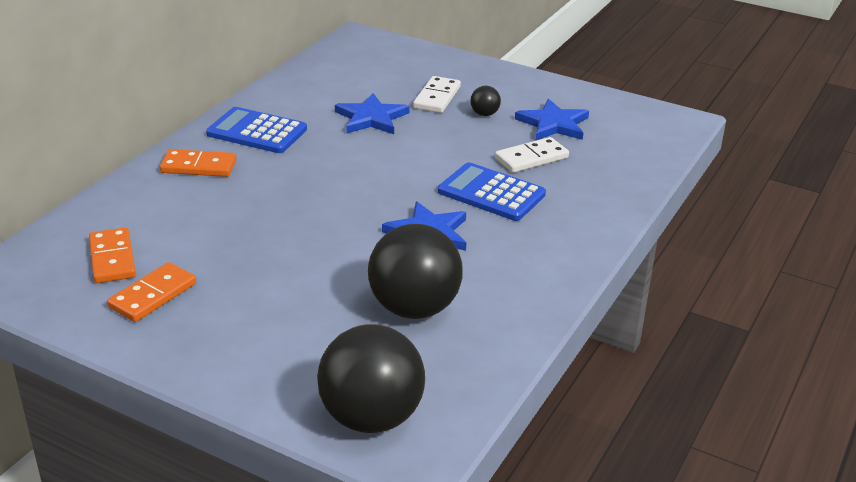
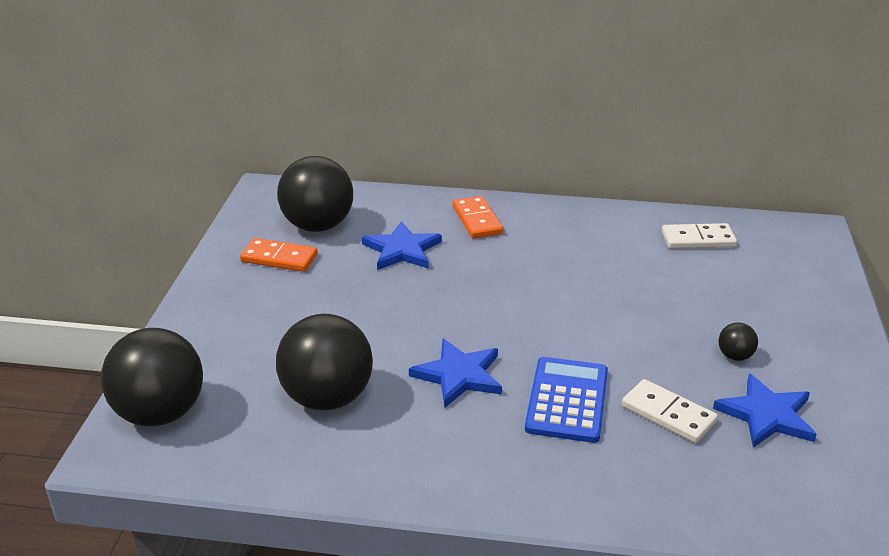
camera: 70 degrees right, 0 degrees up
orange domino [89,227,136,283] -> black ball [277,156,353,232]
blue calculator [206,107,307,153] -> none
blue star [335,93,409,134] -> blue star moved to [362,221,442,270]
white domino [413,76,461,113] -> white domino moved to [662,223,737,249]

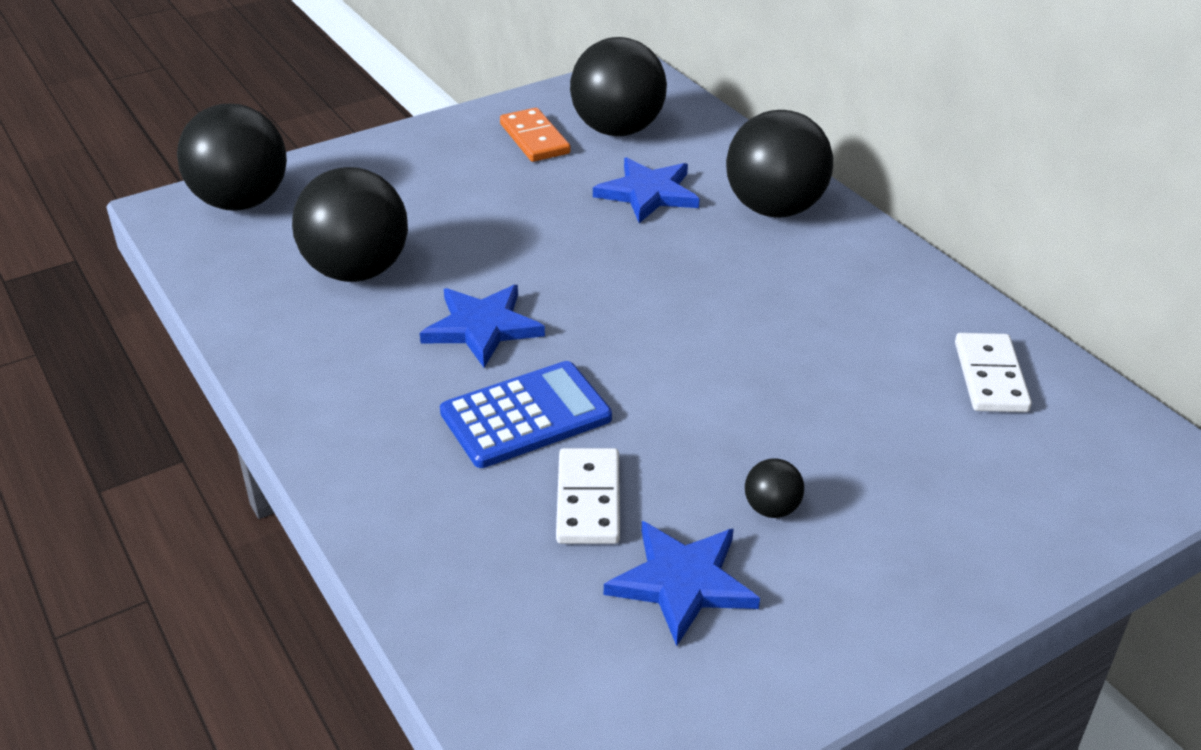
camera: 50 degrees right, 5 degrees up
orange domino [453,196,503,239] -> black ball [726,110,833,217]
white domino [662,223,737,249] -> white domino turned 45 degrees clockwise [955,333,1032,412]

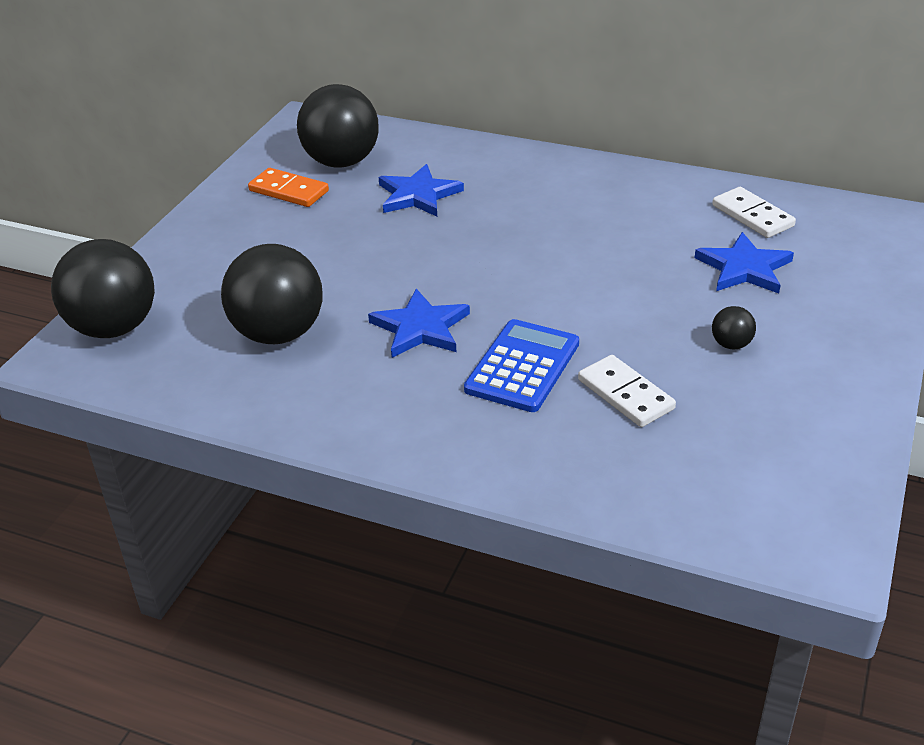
camera: 35 degrees left, 0 degrees up
blue star [604,521,760,646] -> blue star moved to [695,232,794,294]
black ball [726,110,833,217] -> none

